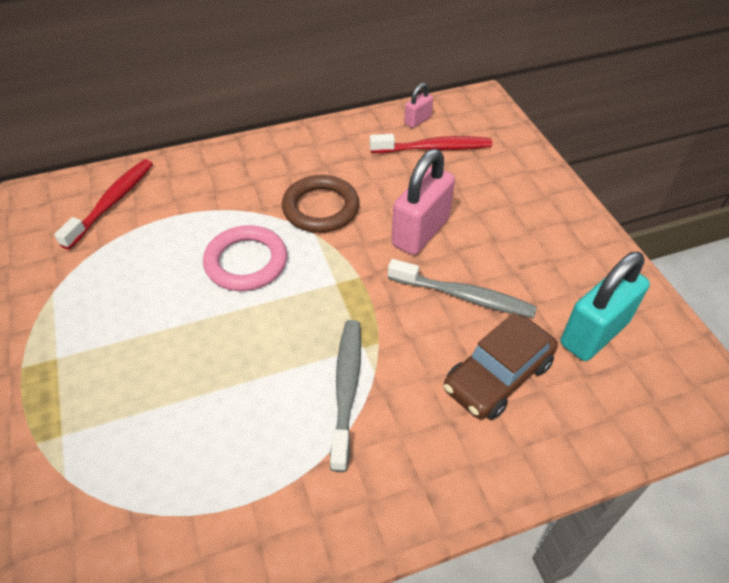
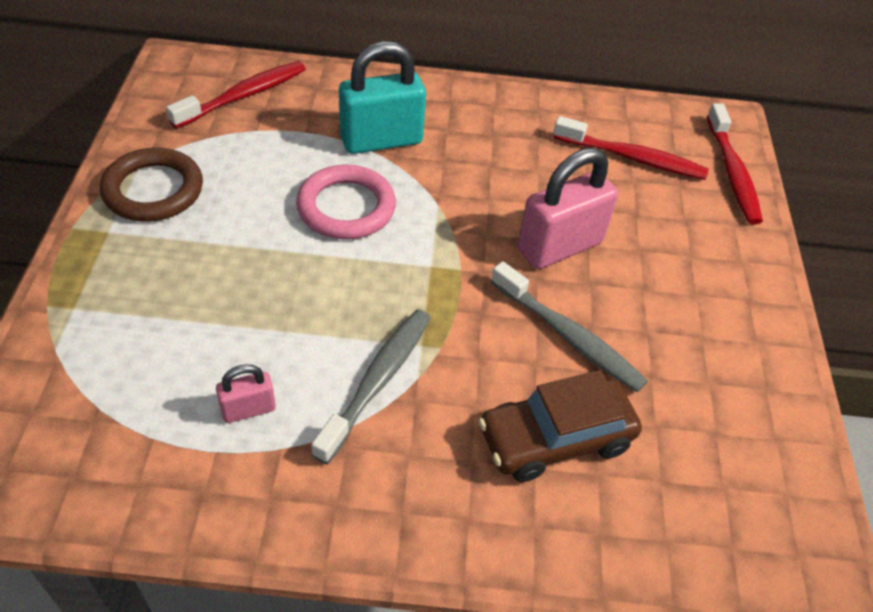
camera: 20 degrees right, 0 degrees up
brown ring [282,175,359,233] -> brown ring moved to [100,147,203,222]
pink padlock [404,83,433,128] -> pink padlock moved to [216,364,276,423]
turquoise padlock [561,252,650,361] -> turquoise padlock moved to [339,41,426,154]
none -> red toothbrush [707,103,763,224]

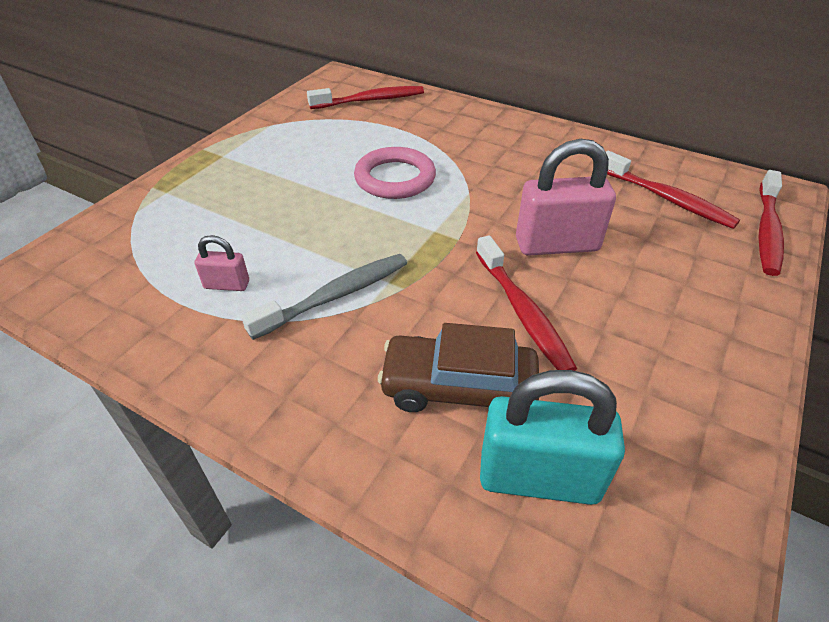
camera: 30 degrees right, 5 degrees down
brown ring [100,147,203,222] -> none
turquoise padlock [339,41,426,154] -> turquoise padlock moved to [480,370,625,505]
grey toothbrush [491,261,648,392] -> red toothbrush [476,235,577,371]

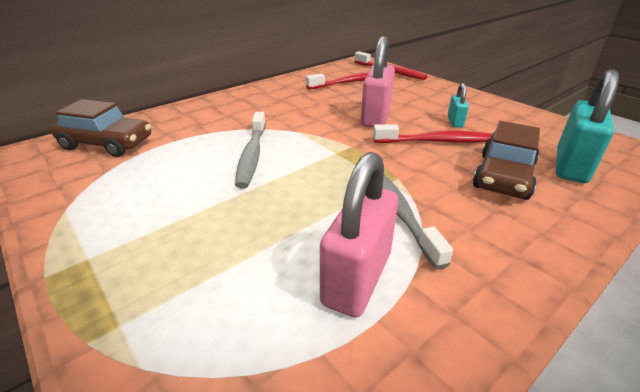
camera: 70 degrees left, 10 degrees down
pink padlock [195,235,249,291] -> pink padlock [320,152,398,318], size x2.00
red toothbrush [307,86,424,109] -> brown car [50,99,151,157]
pink ring [354,147,436,199] -> grey toothbrush [235,112,266,188]
none -> turquoise padlock [448,83,469,127]

